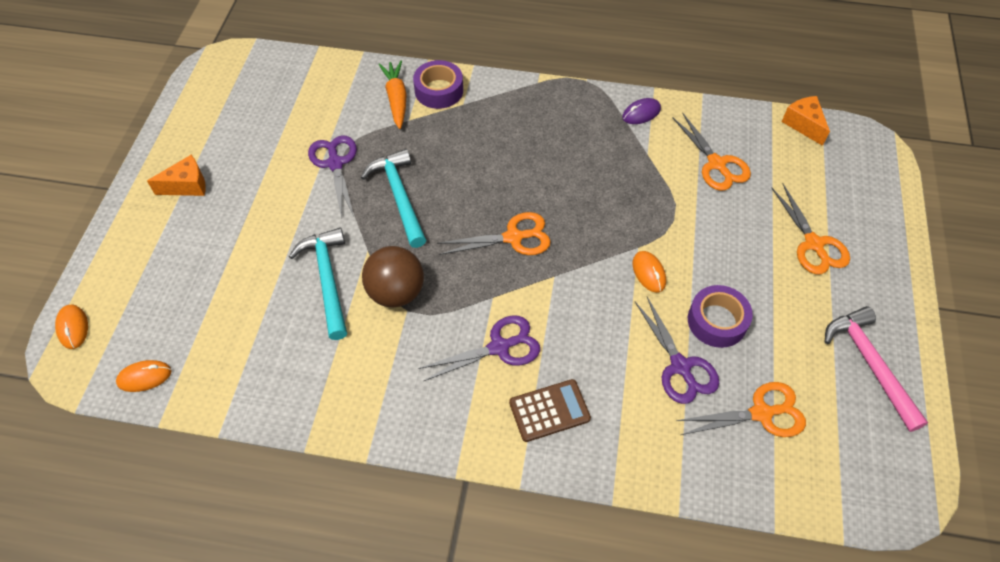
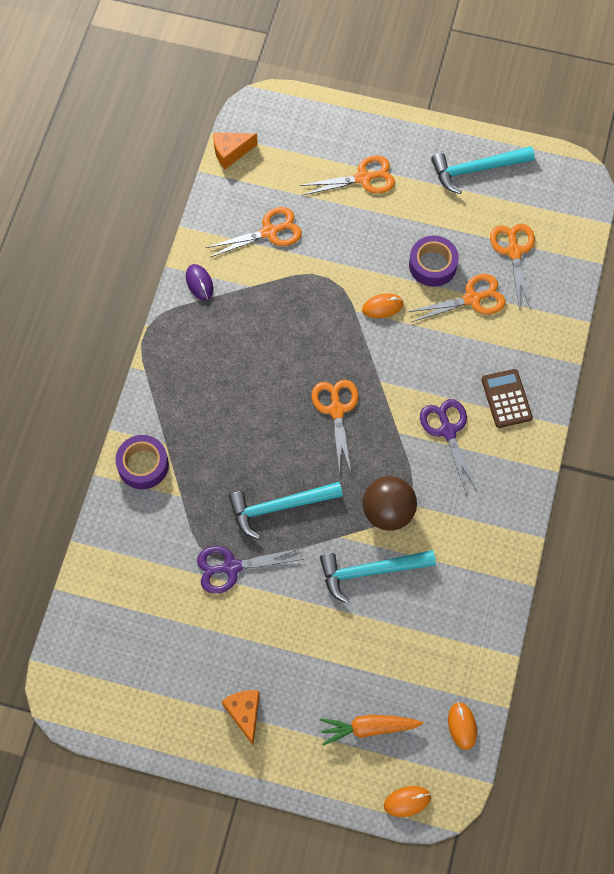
camera: 85 degrees left, 10 degrees up
orange carrot [378,61,407,129] -> orange carrot moved to [320,715,423,746]
purple scissors [635,297,719,404] -> orange scissors [408,274,506,322]
pink hammer [825,306,928,432] -> turquoise hammer [431,146,535,194]

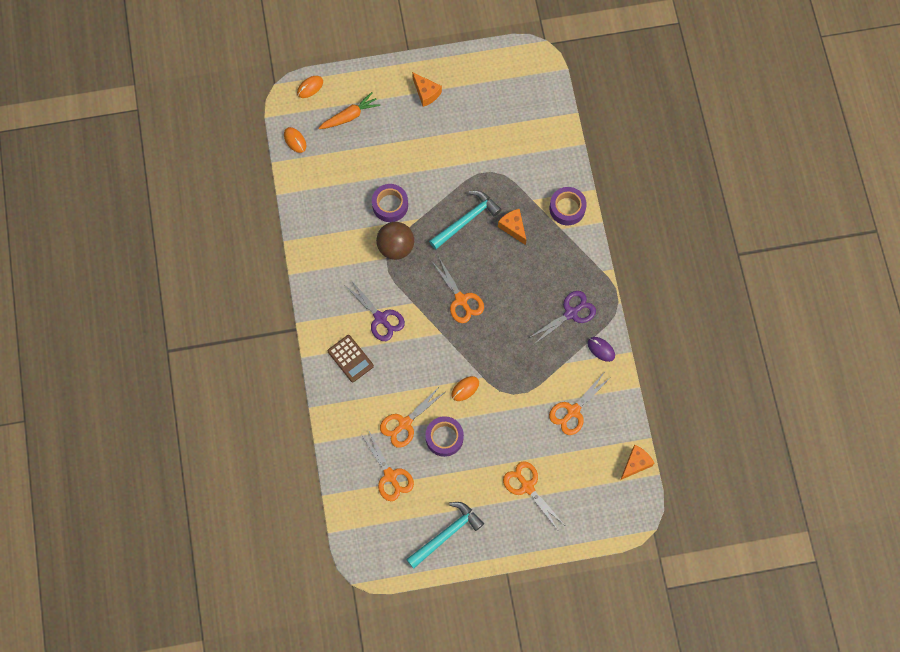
camera: 155 degrees right, 5 degrees up
purple scissors [197,546,303,594] -> purple scissors moved to [529,291,596,345]
orange scissors [299,155,395,195] -> orange scissors turned 90 degrees clockwise [503,461,563,530]
turquoise hammer [320,550,436,604] -> purple tape [372,184,408,222]
none -> orange cheese [498,209,526,245]

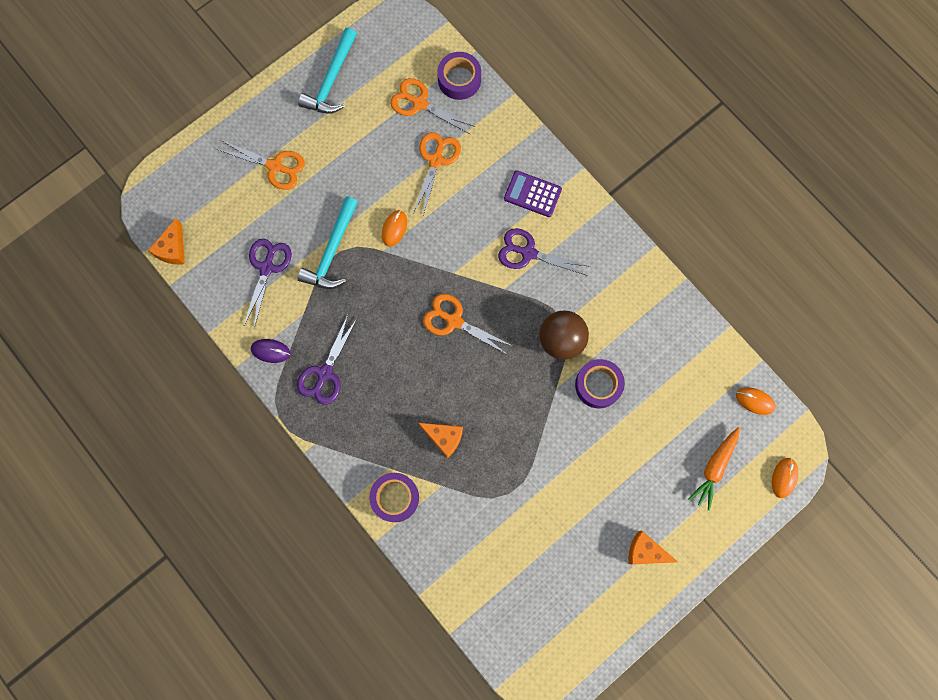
camera: 150 degrees right, 5 degrees up
brown calculator [328,335,374,382] -> purple calculator [504,171,562,217]
purple tape [425,416,464,457] -> purple tape moved to [437,52,481,100]
turquoise hammer [429,191,502,249] -> turquoise hammer moved to [298,197,358,289]
orange scissors [549,373,611,435] -> purple scissors [244,239,292,328]

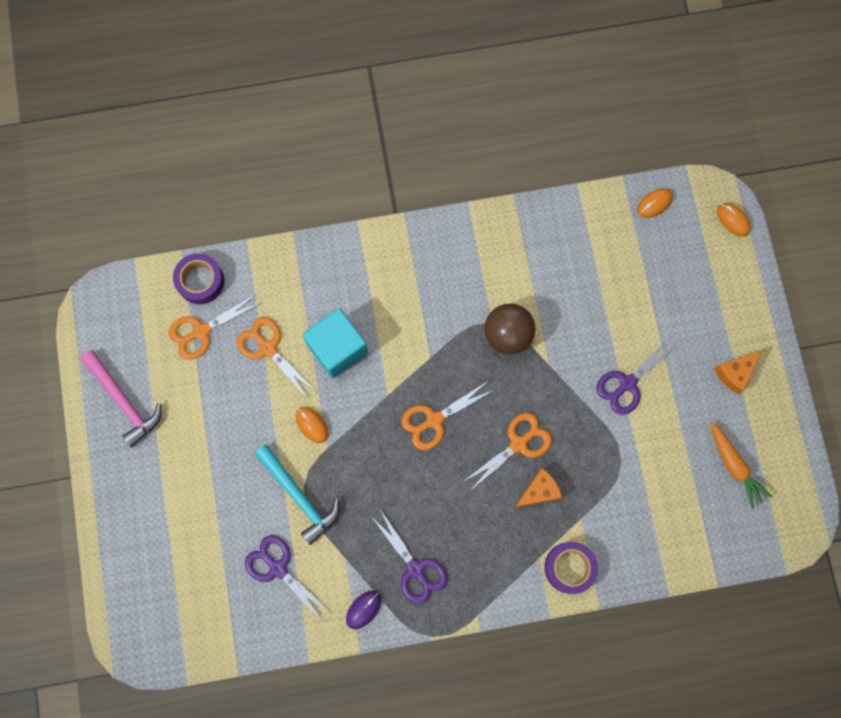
camera: 60 degrees left, 0 degrees up
orange cheese [148,218,185,265] -> none
orange scissors [217,140,305,190] -> orange scissors moved to [463,413,552,490]
turquoise hammer [298,28,357,114] -> pink hammer [80,350,162,447]
purple scissors [498,228,591,276] -> purple scissors moved to [596,338,680,415]
purple calculator [504,171,562,217] -> none
purple tape [575,359,625,408] -> none
orange carrot [689,427,740,511] -> orange carrot moved to [710,423,772,509]
none -> turquoise cube [303,308,368,378]

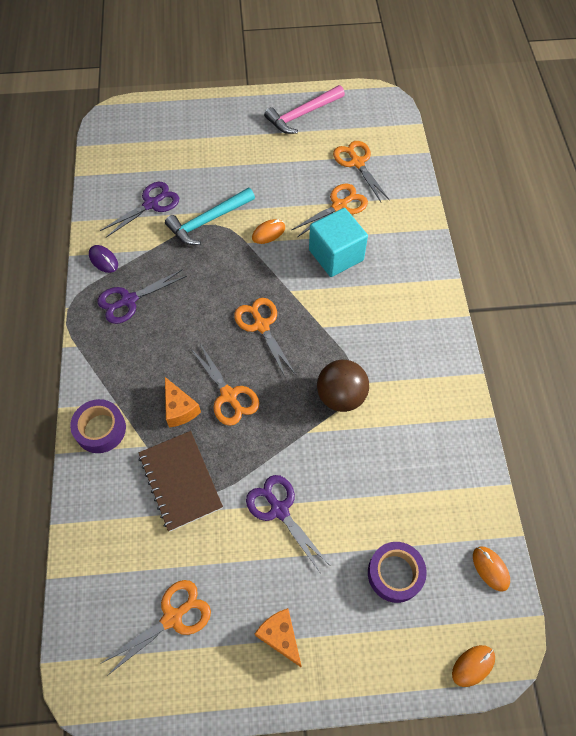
camera: 95 degrees right, 15 degrees down
purple tape [173,253,224,304] -> purple tape moved to [368,542,427,603]
orange carrot [710,423,772,509] -> orange scissors [100,580,211,676]
none -> brown notebook [139,431,223,532]

